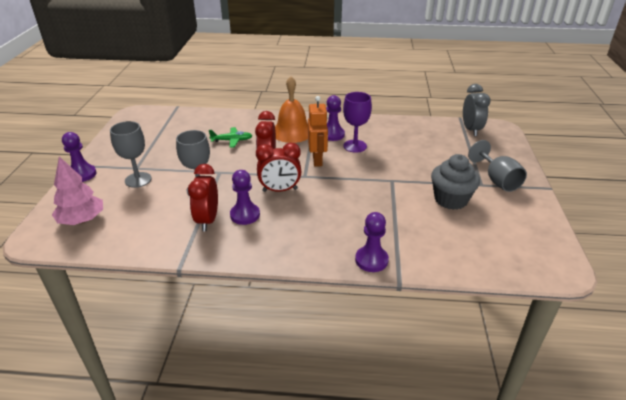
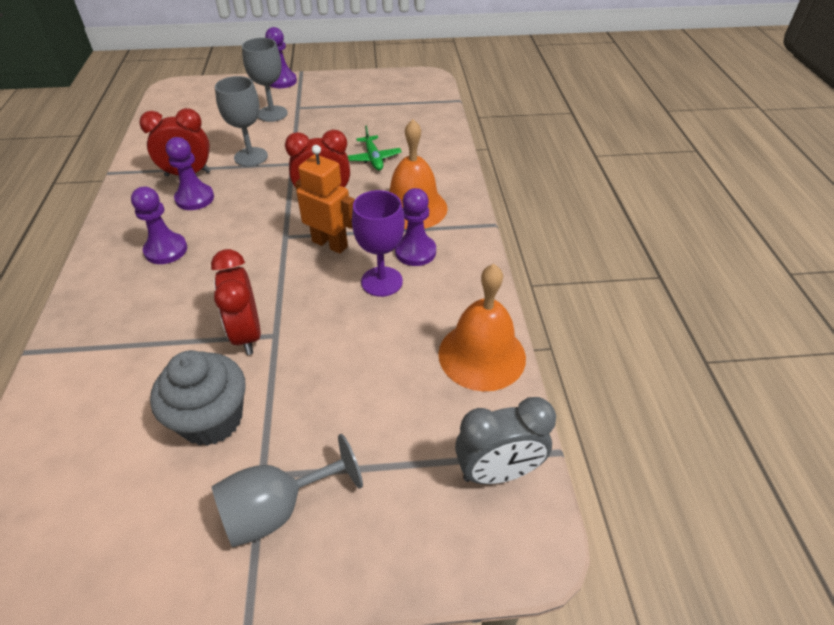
camera: 80 degrees right, 10 degrees up
pink tree [52,156,103,225] -> none
red clock [256,142,301,192] -> red clock moved to [211,249,261,355]
orange robot [308,96,328,167] -> orange robot turned 135 degrees counterclockwise [295,145,355,254]
purple pawn [355,212,389,272] -> purple pawn moved to [131,187,187,264]
none -> orange bell [438,264,526,391]

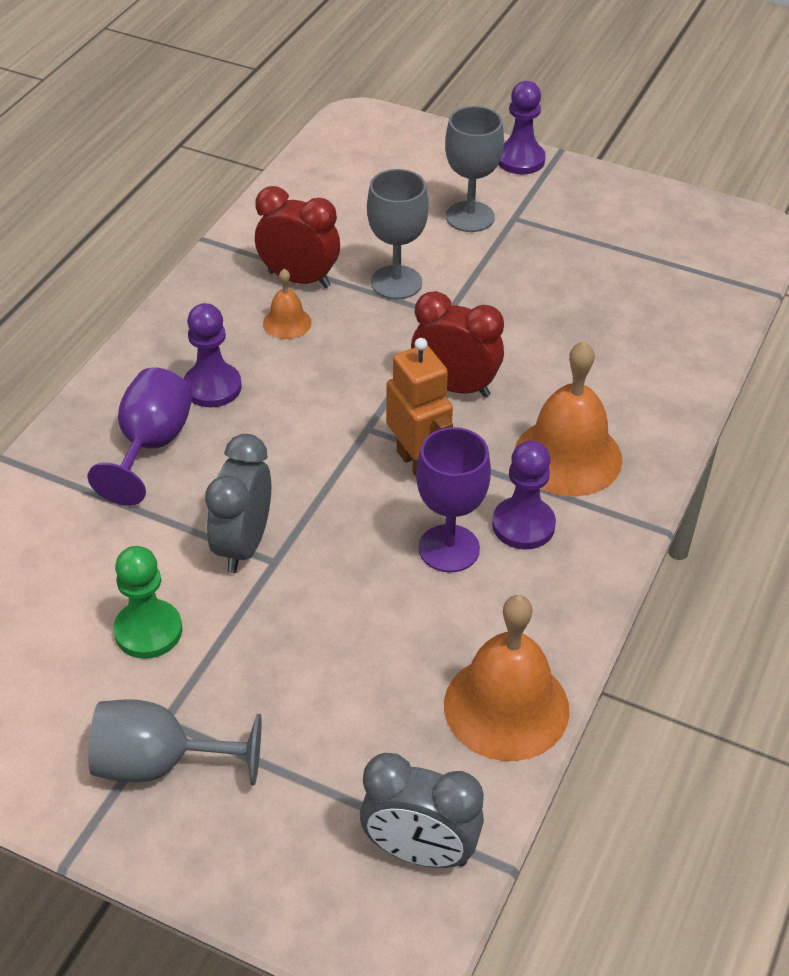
camera: 30 degrees right, 0 degrees up
grey cupcake [150,350,246,446] -> green pawn [113,546,182,659]
purple pawn [166,137,214,210] -> orange bell [263,269,312,339]
red clock [211,249,261,355] -> grey clock [205,434,271,573]
green plane [348,126,402,171] -> none
none -> purple goblet [87,368,193,506]

